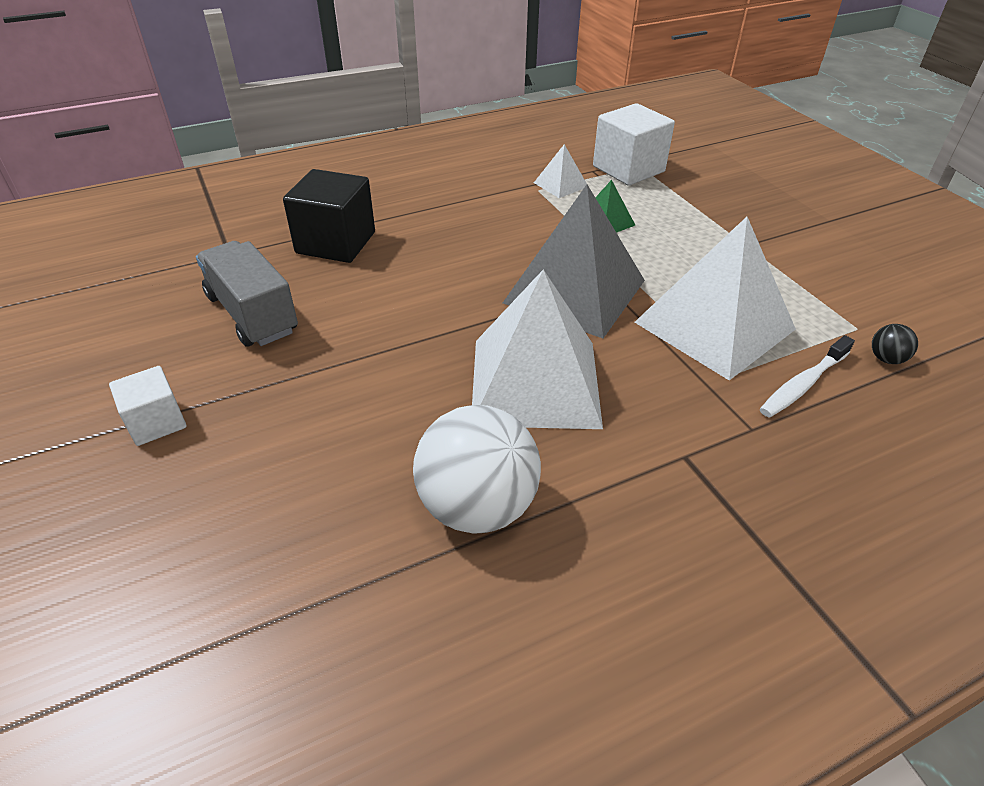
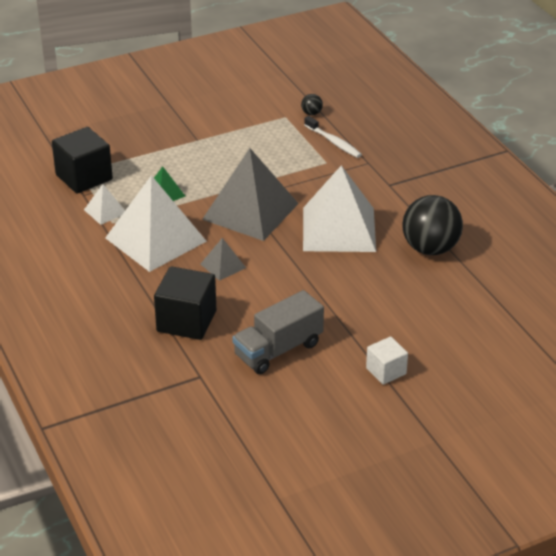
camera: 90 degrees left, 5 degrees down
white ball [413,405,541,534] -> black ball [402,195,463,255]
white cube [593,103,675,186] -> black cube [52,127,113,194]
white pyramid [634,217,796,381] -> white pyramid moved to [105,175,207,272]
none -> grey pyramid [201,238,246,281]

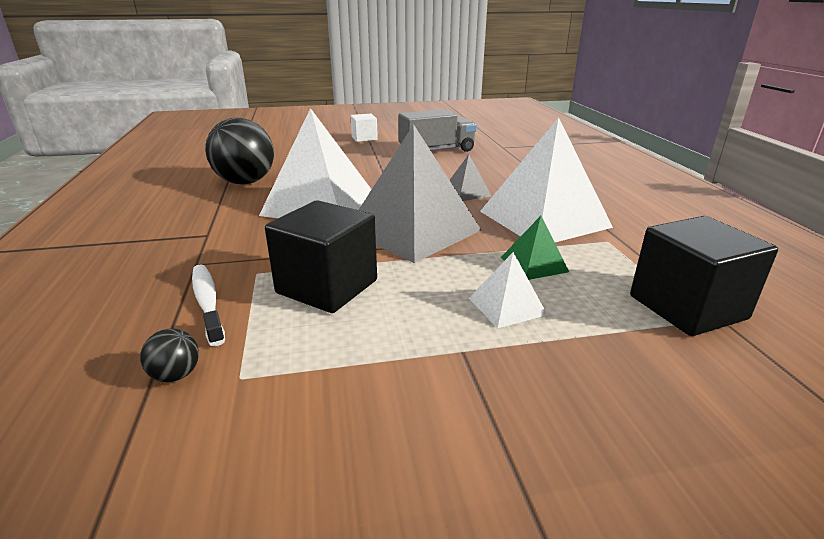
camera: 165 degrees left, 10 degrees down
white pyramid [84,184,125,225] -> white pyramid moved to [469,252,547,328]
black cube [154,266,216,340] -> black cube moved to [265,200,377,313]

